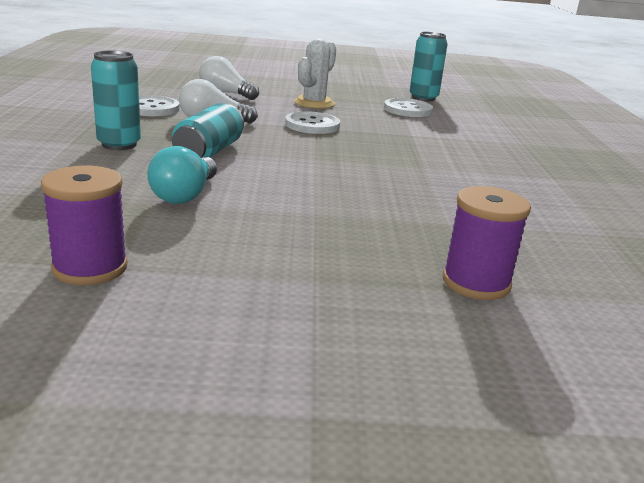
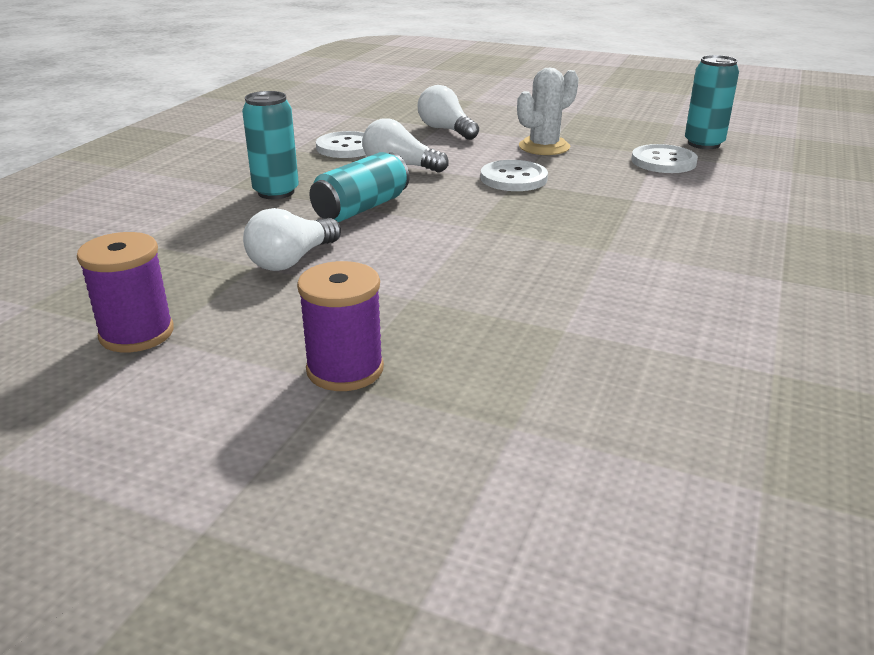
camera: 25 degrees right, 5 degrees up
turquoise light bulb [147,146,217,204] -> white light bulb [243,208,341,271]
purple spool [443,186,531,300] -> purple spool moved to [297,261,384,391]

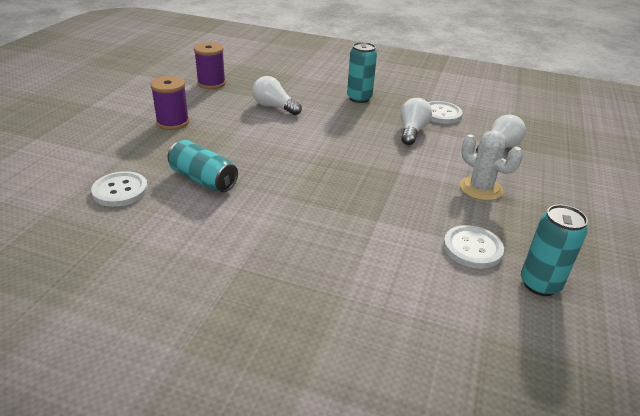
camera: 85 degrees right, 5 degrees up
turquoise can [309,152,410,222] -> turquoise can moved to [167,140,238,192]
white button [481,160,548,191] -> white button moved to [91,171,148,207]

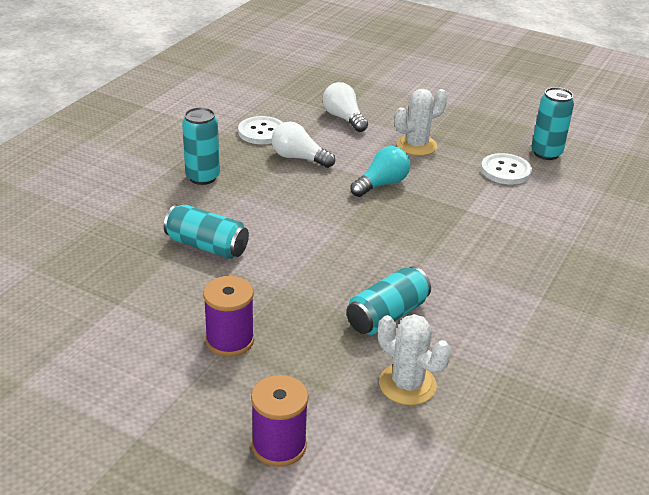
camera: 80 degrees left, 0 degrees up
white button [91,171,148,207] -> white cactus [378,314,451,405]
purple spool [194,42,226,89] -> purple spool moved to [251,375,309,467]
white light bulb [252,76,302,115] -> turquoise can [164,204,249,259]
none -> turquoise light bulb [350,146,410,197]

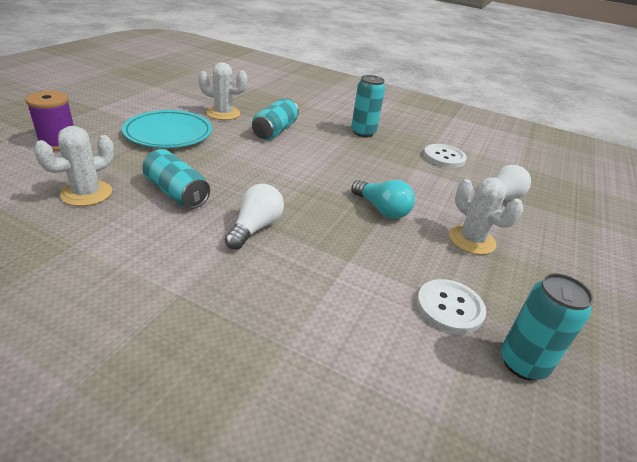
camera: 85 degrees right, 0 degrees up
purple spool [203,276,254,357] -> turquoise plate [122,110,212,148]
white light bulb [272,121,335,168] -> white light bulb moved to [225,184,284,250]
none -> white cactus [198,62,248,120]

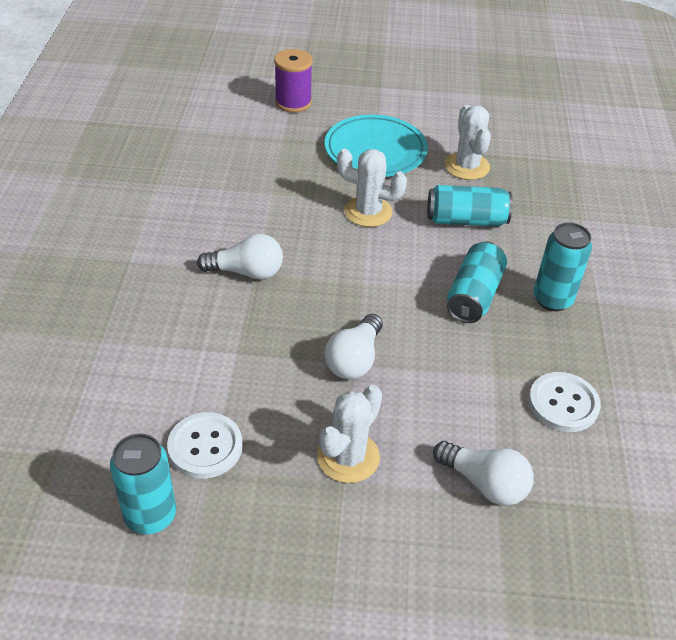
camera: 70 degrees right, 10 degrees up
white cactus [34,126,114,206] -> white cactus moved to [337,149,407,227]
turquoise can [142,149,210,209] -> turquoise can moved to [447,241,507,323]
turquoise light bulb [351,180,415,219] -> white light bulb [324,314,383,379]

